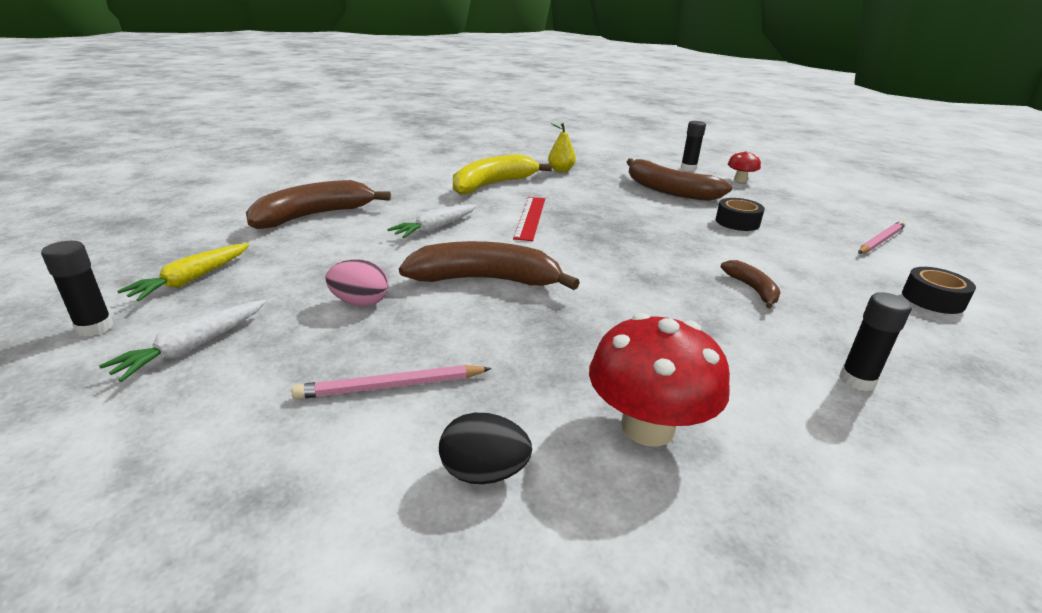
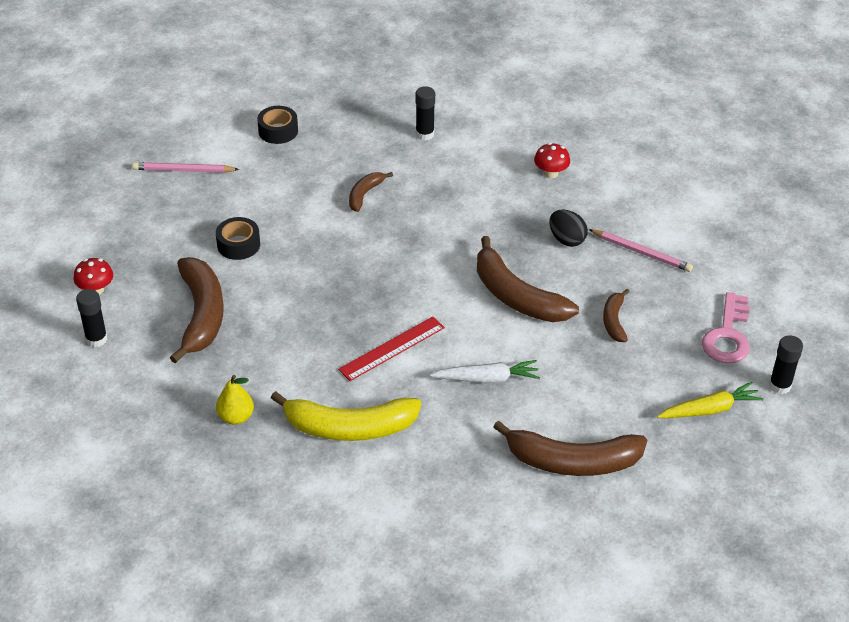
camera: 135 degrees left, 15 degrees up
white carrot [99,300,266,382] -> pink key [702,292,750,363]
pink egg [325,259,389,307] -> brown banana [603,289,629,342]
black egg [439,413,532,484] -> black egg moved to [550,210,588,247]
red mushroom [589,313,730,447] -> red mushroom [534,143,570,178], size x0.54

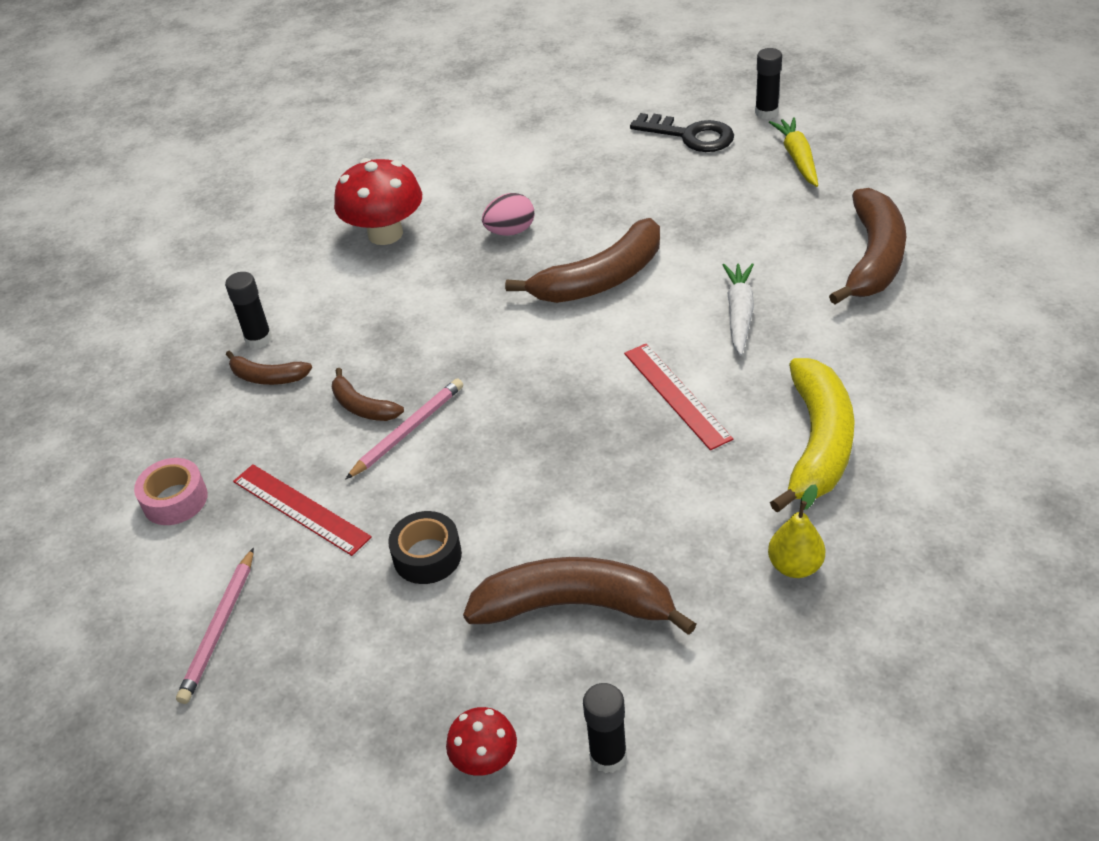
camera: 75 degrees left, 0 degrees up
black tape [257,106,298,144] -> pink tape [134,458,208,525]
red mushroom [534,143,570,178] -> red mushroom [334,158,422,245], size x1.86
black egg [550,210,588,247] -> pink egg [482,193,534,236]
pink pencil [589,229,693,272] -> pink pencil moved to [345,378,463,480]
brown banana [603,289,629,342] -> brown banana moved to [226,351,312,385]
pink key [702,292,750,363] -> black key [630,113,734,152]
none -> red ruler [233,464,372,556]

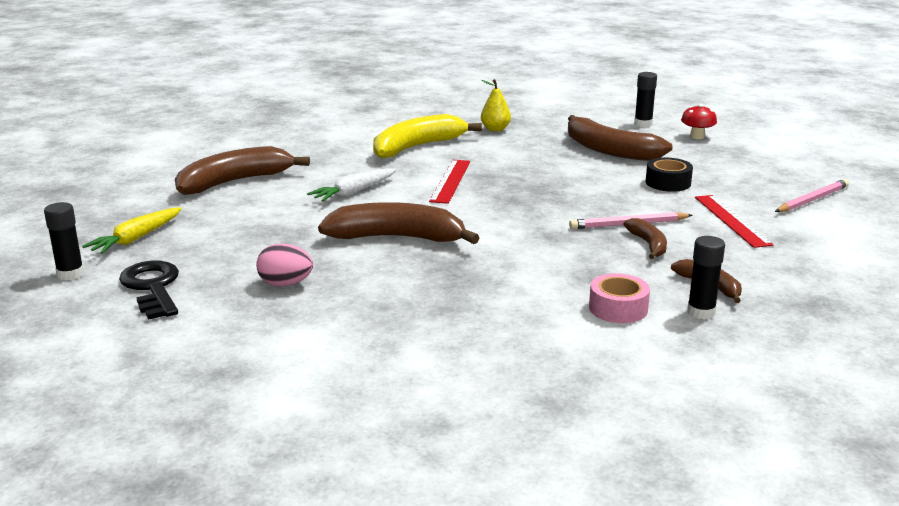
camera: 145 degrees left, 20 degrees down
pink tape [134,458,208,525] -> pink tape moved to [589,273,650,323]
red mushroom [334,158,422,245] -> none
pink egg [482,193,534,236] -> pink egg moved to [256,244,313,286]

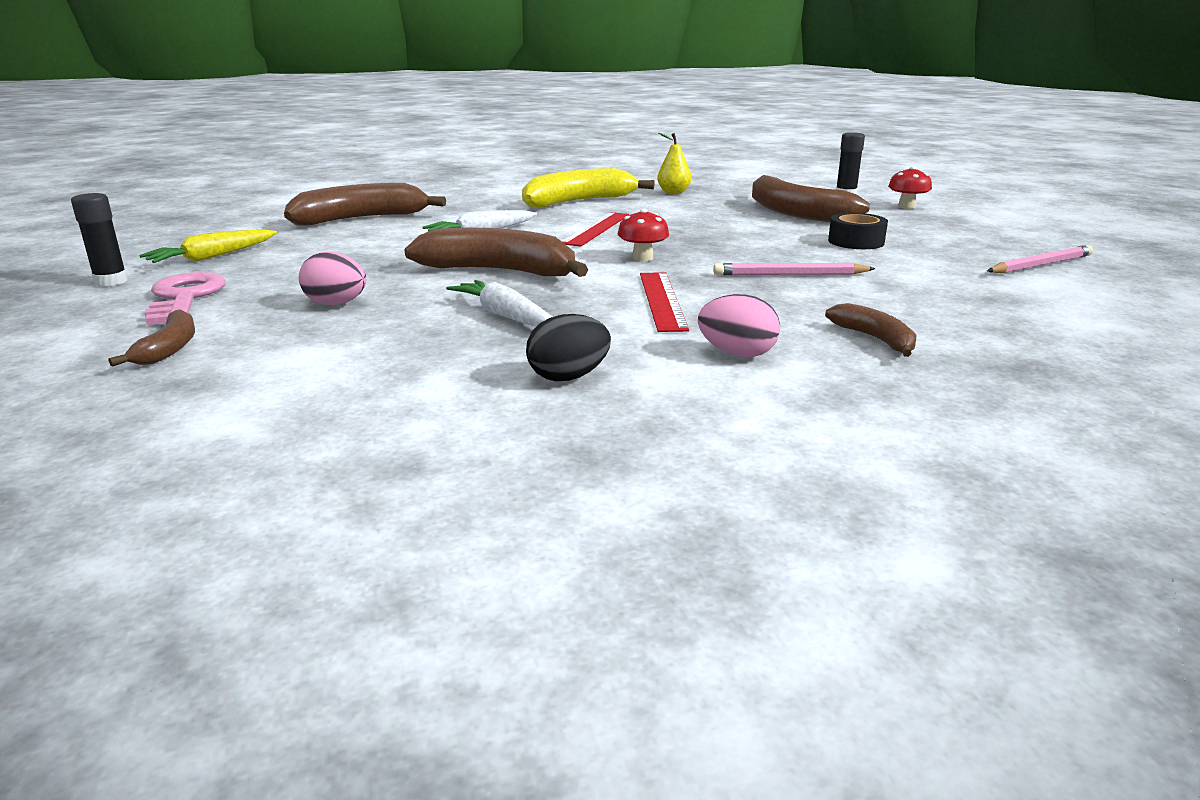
camera: 10 degrees right, 0 degrees up
black key [119,260,179,320] -> pink key [144,272,226,325]
pink tape [589,273,650,323] -> pink egg [698,294,780,357]
brown banana [624,218,667,259] -> brown banana moved to [109,310,195,367]
black glue stick [687,236,725,319] -> none
red ruler [695,195,774,248] -> red ruler moved to [640,272,689,332]
none -> white carrot [446,280,552,326]
none -> black egg [526,314,611,381]
none -> red mushroom [618,208,669,261]

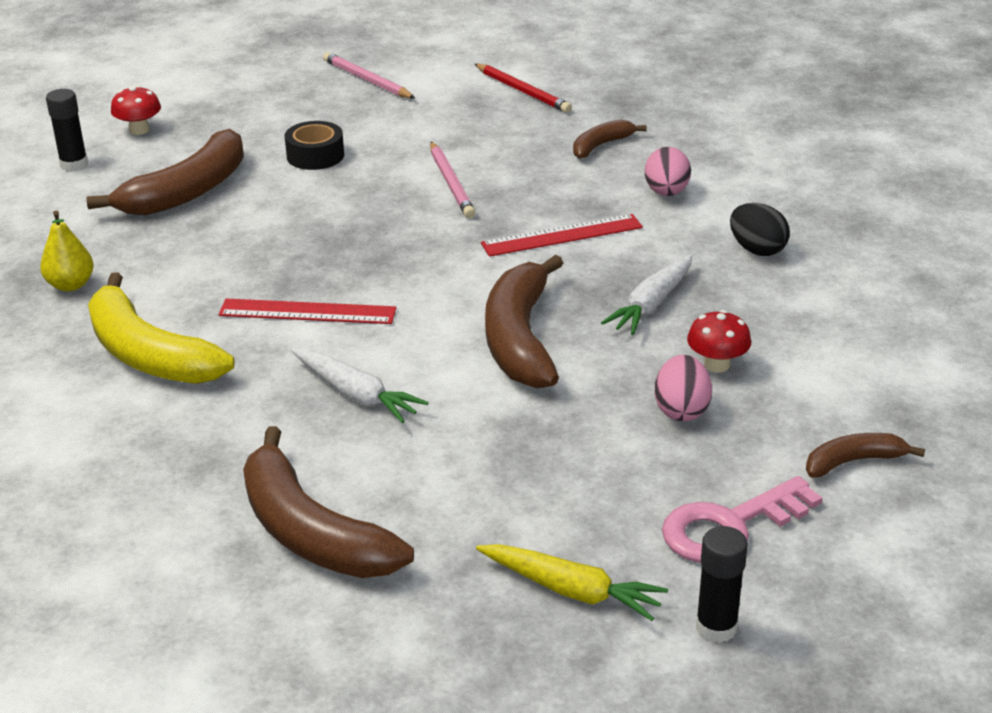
camera: 105 degrees left, 10 degrees up
red mushroom [618,208,669,261] -> red mushroom moved to [687,310,751,372]
none -> red pencil [475,64,572,113]

